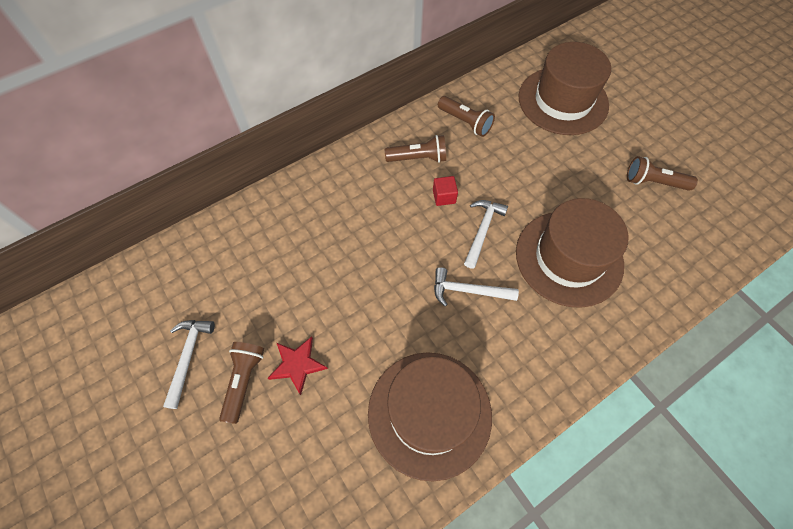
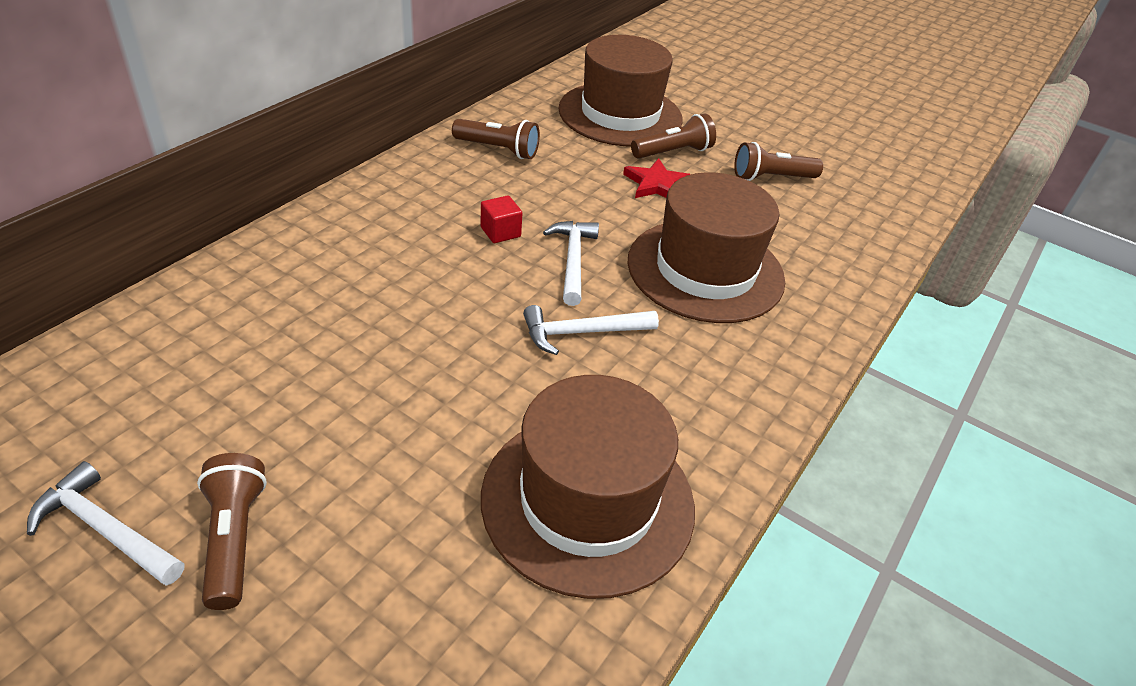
camera: 25 degrees left, 20 degrees down
white hammer [163,320,215,409] -> white hammer turned 45 degrees counterclockwise [27,461,184,586]
red star [268,336,328,395] -> red star moved to [623,158,691,198]
brown flashlight [385,135,446,163] -> brown flashlight moved to [631,113,716,159]

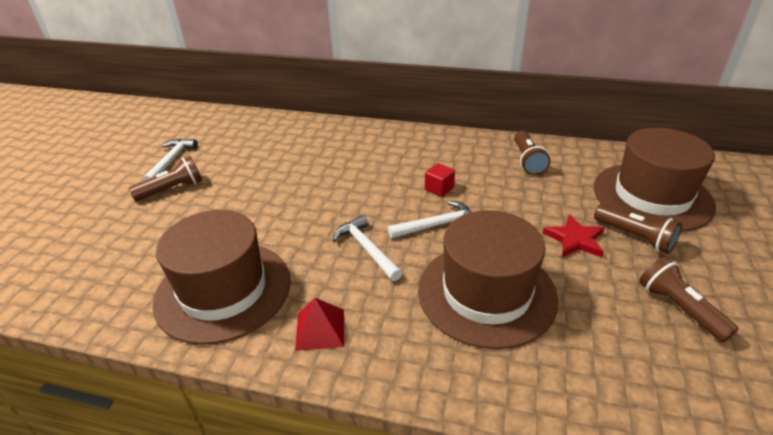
camera: 75 degrees right, 5 degrees down
none -> red pyramid [295,298,344,351]

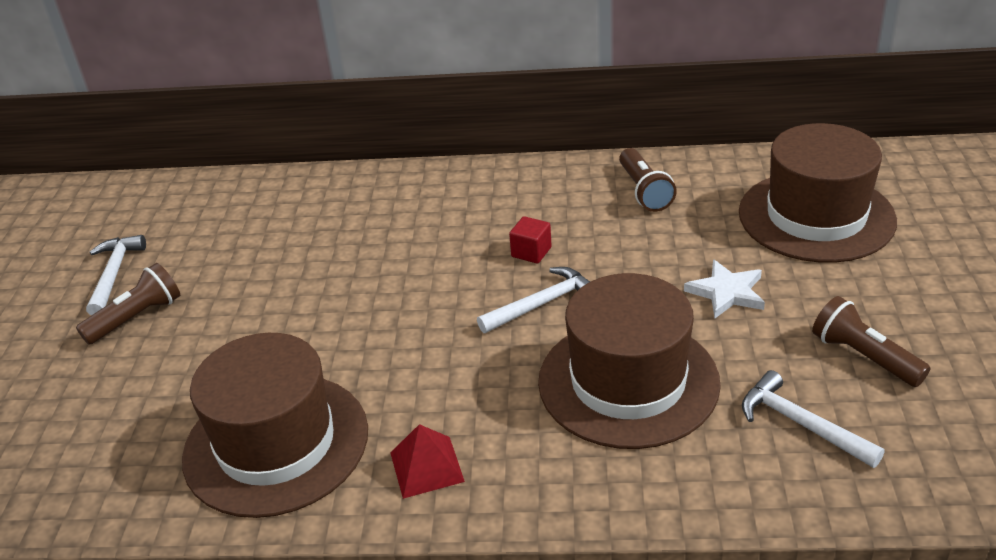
camera: 10 degrees left, 0 degrees up
white hammer [333,215,403,281] -> white hammer moved to [742,370,884,468]
red star [543,214,605,257] -> white star [684,259,765,318]
brown flashlight [594,204,682,254] -> none

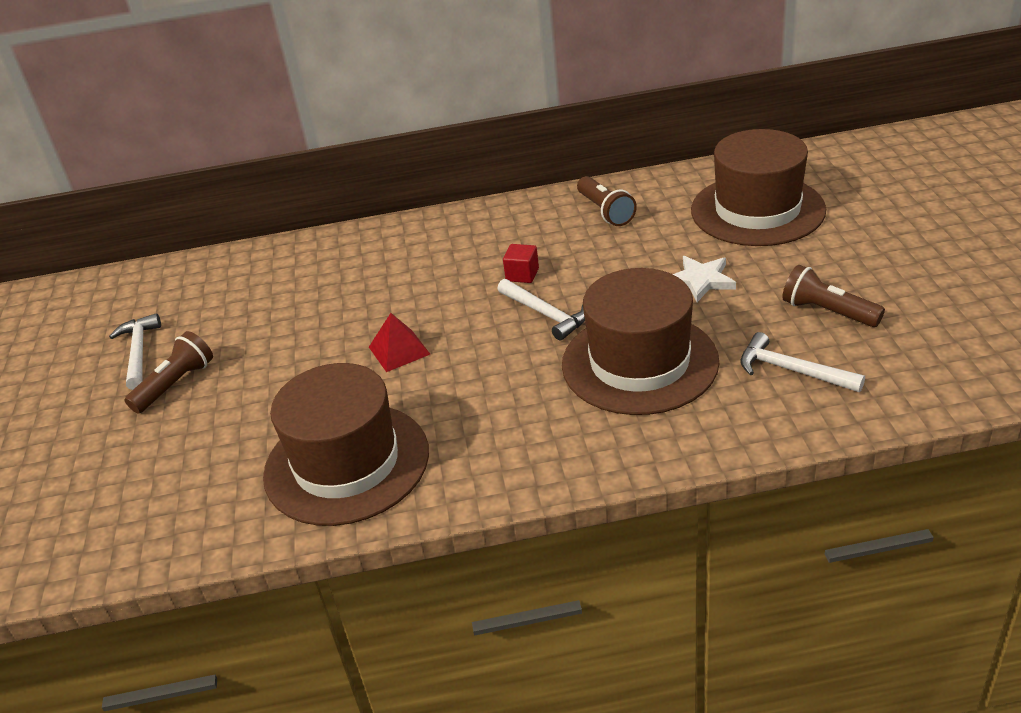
camera: 10 degrees left, 0 degrees up
red pyramid [391,424,465,499] -> red pyramid moved to [369,313,430,372]
white hammer [477,267,590,333] -> white hammer turned 90 degrees clockwise [497,279,585,341]

